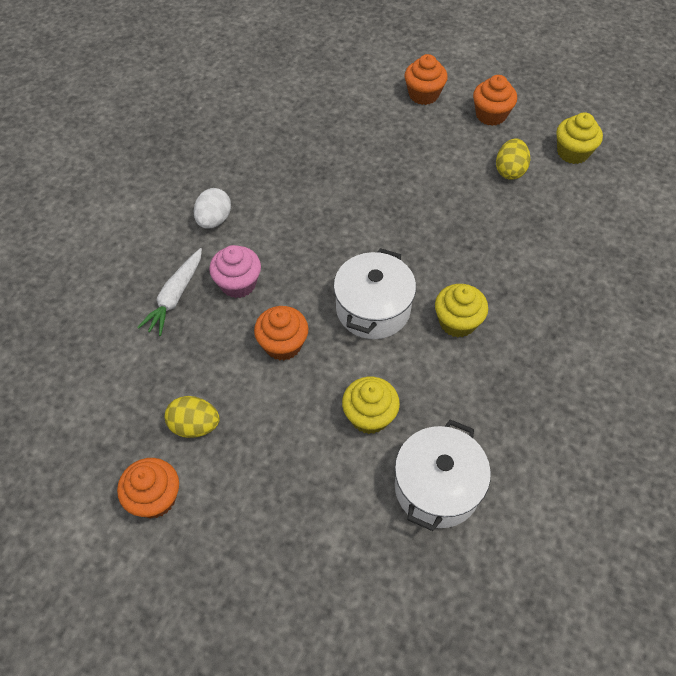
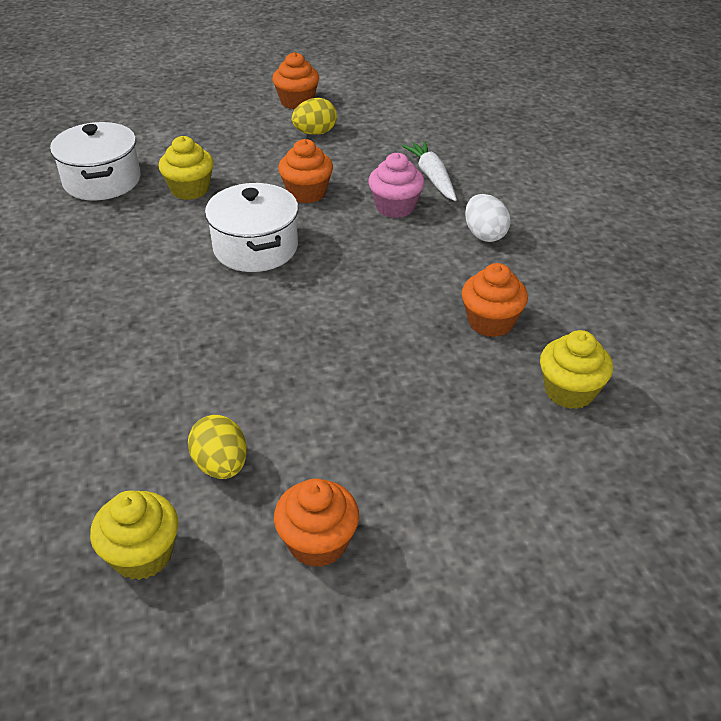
camera: 140 degrees right, 15 degrees down
orange cupcake [405,54,448,105] -> orange cupcake moved to [462,263,528,337]
yellow cupcake [435,284,488,338] -> yellow cupcake moved to [540,330,613,409]

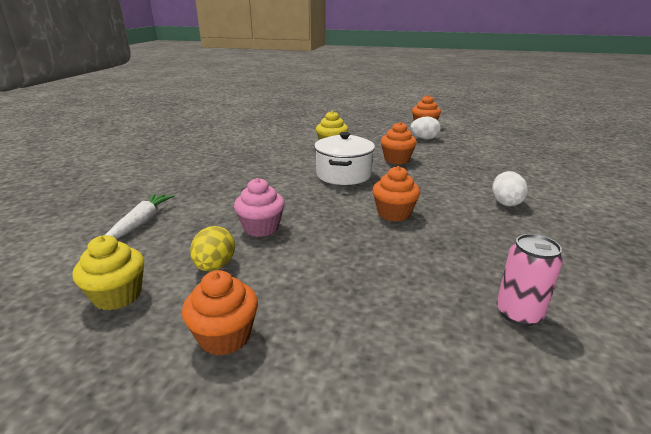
camera: 30 degrees right, 15 degrees down
white pot [50,122,140,200] -> none
yellow egg [292,98,337,135] -> white egg [410,117,441,140]
pink cupcake [369,153,424,218] -> pink cupcake moved to [234,178,285,237]
white carrot [402,141,457,201] -> white carrot moved to [105,193,175,240]
orange cupcake [462,263,528,337] -> orange cupcake moved to [373,166,420,222]
yellow cupcake [540,330,613,409] -> pink can [497,234,563,326]

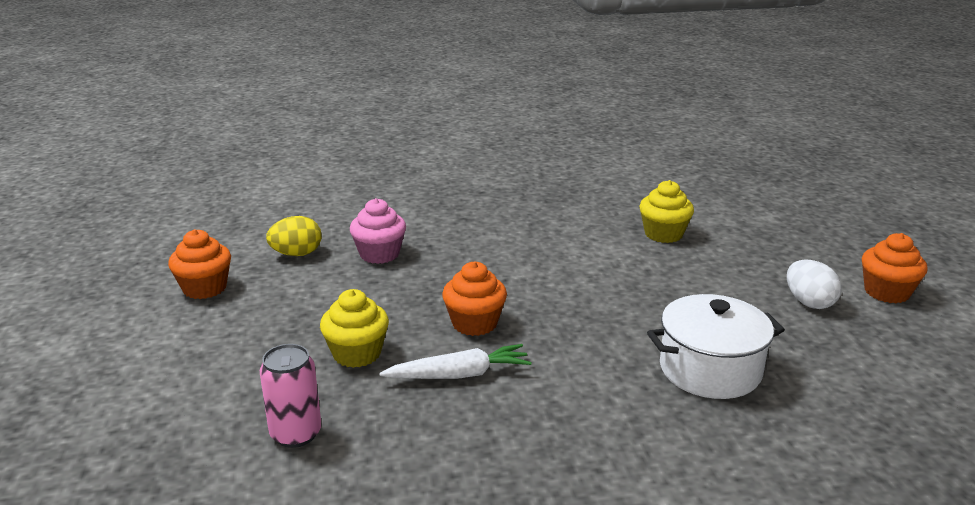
camera: 65 degrees right, 0 degrees up
yellow cupcake [72,235,144,311] -> yellow cupcake moved to [320,289,389,368]
white carrot [105,193,175,240] -> white carrot moved to [379,344,531,379]
white pot [314,132,375,185] -> white pot moved to [647,294,785,399]
orange cupcake [381,122,417,164] -> none
white egg [492,171,528,206] -> none

